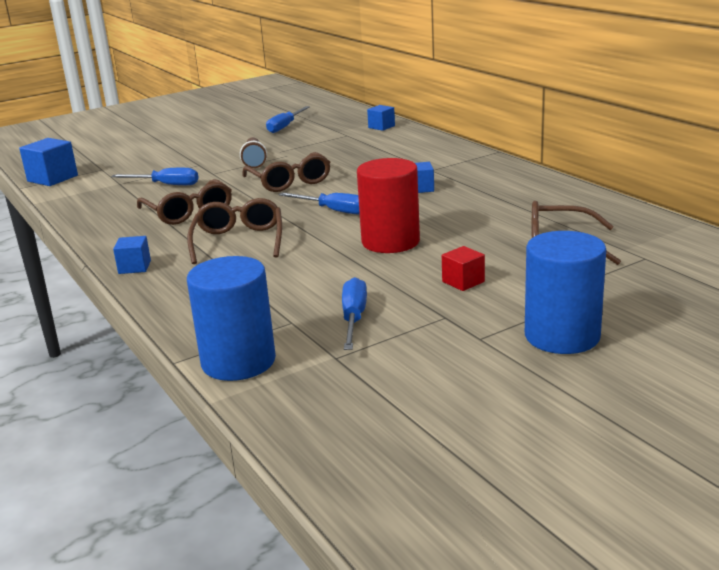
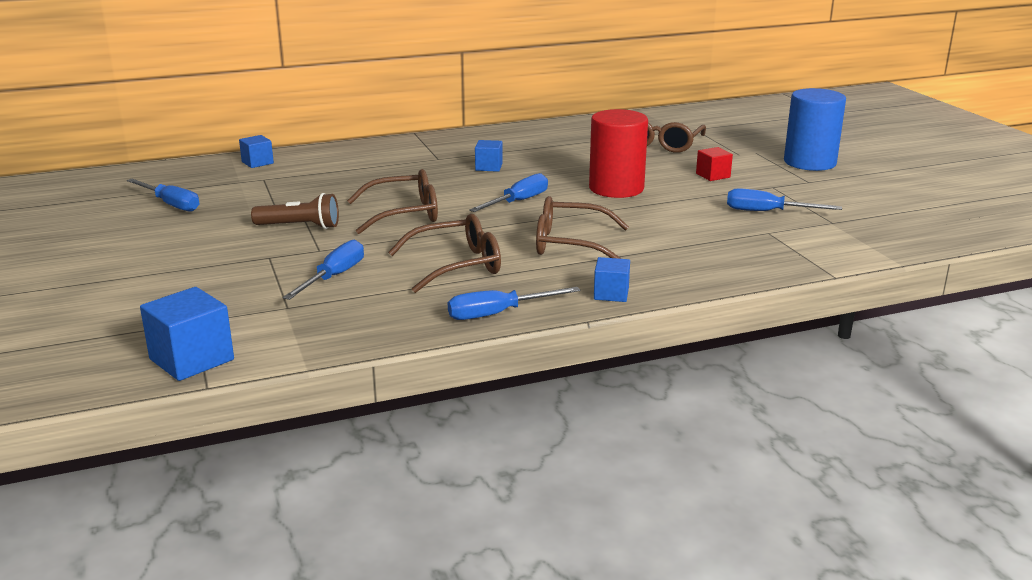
camera: 80 degrees left, 0 degrees up
blue cylinder [187,256,276,381] -> none
none -> blue screwdriver [448,287,580,320]

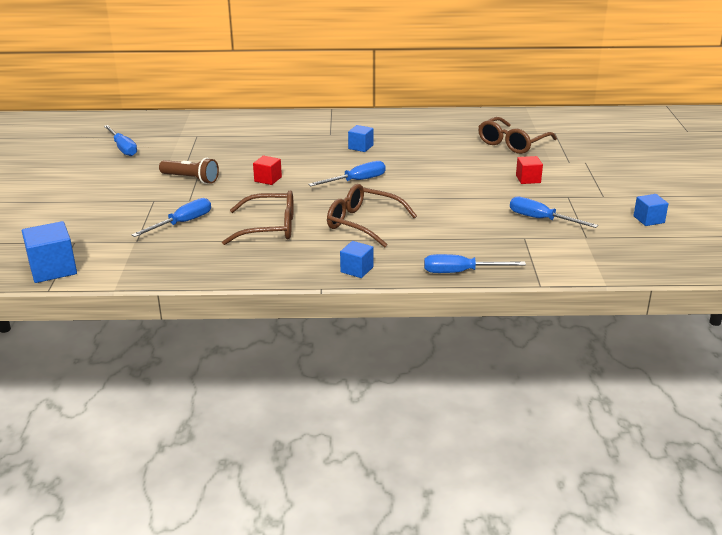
camera: 20 degrees right, 5 degrees up
blue cube [239,135,274,168] -> blue cube moved to [633,194,669,226]
brown glasses [347,169,438,234] -> red cube [253,156,282,185]
blue screwdriver [448,287,580,320] -> blue screwdriver moved to [424,254,526,273]
red cylinder [589,109,648,198] -> none
blue cylinder [784,88,846,171] -> none

